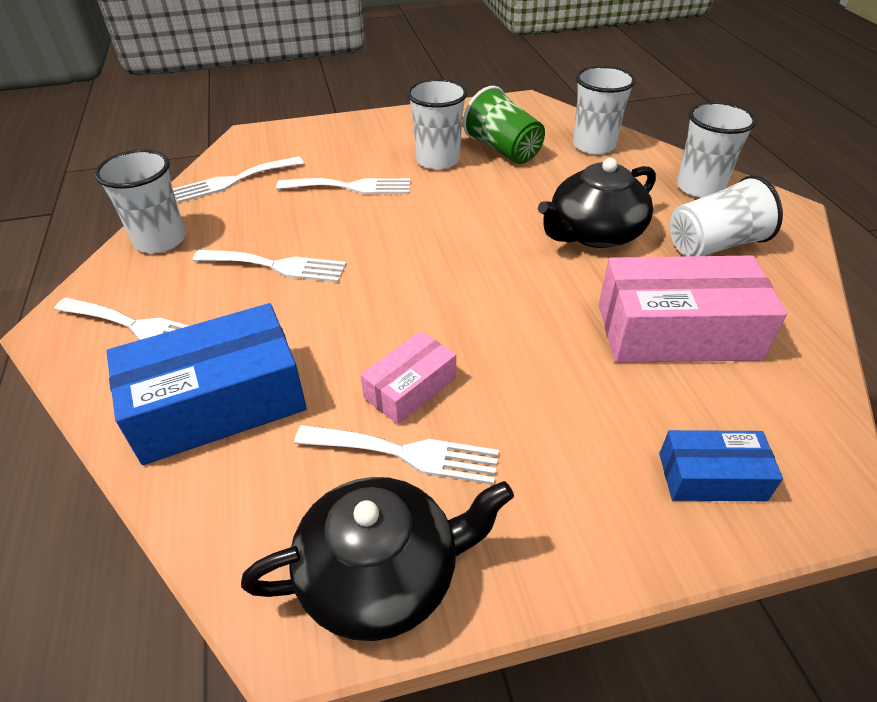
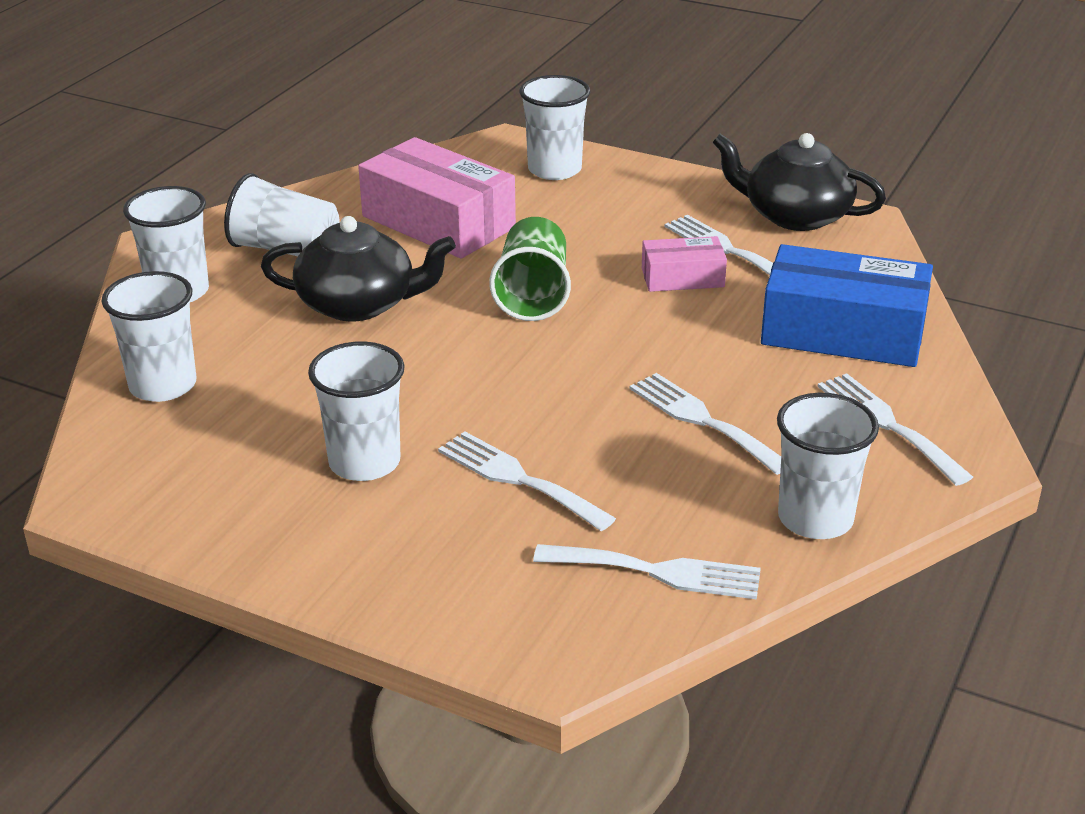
camera: 140 degrees left, 10 degrees down
green cup [463,86,545,164] -> green cup moved to [489,217,571,321]
blue box [659,430,783,501] -> white cup [519,75,590,180]

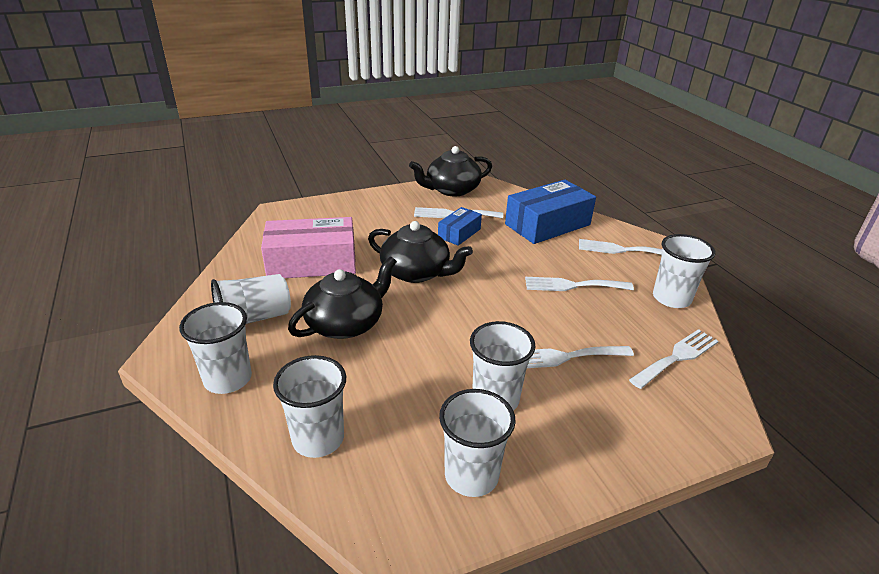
camera: 50 degrees left, 0 degrees up
green cup [489,217,571,321] -> black teapot [368,221,473,283]
white cup [519,75,590,180] -> white cup moved to [439,389,516,497]
pink box [642,236,727,292] -> blue box [438,207,482,246]

